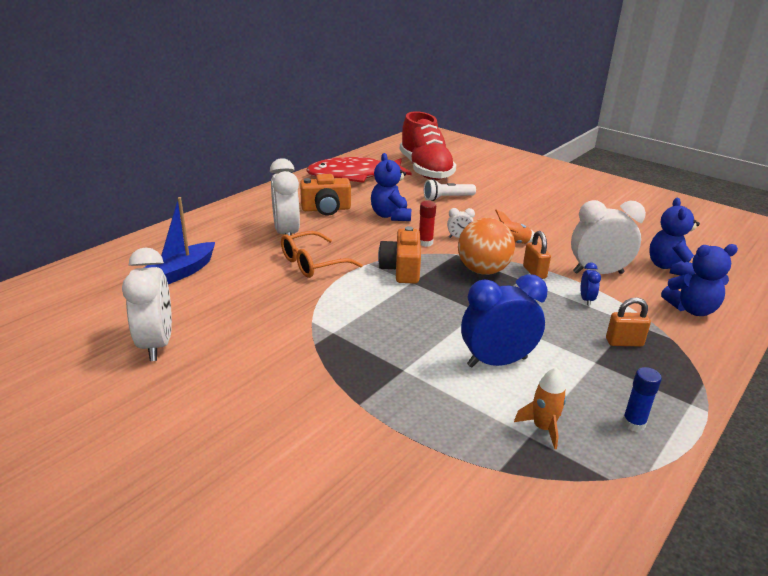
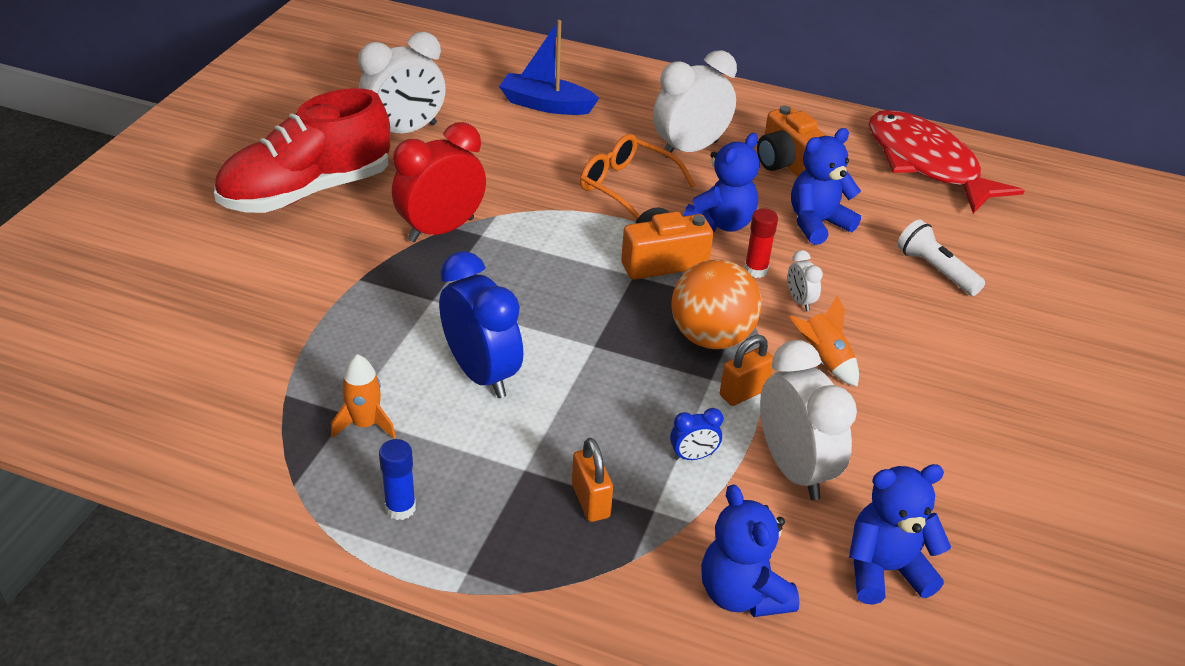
camera: 70 degrees right, 10 degrees up
red shoe [400,111,456,180] -> red shoe moved to [214,88,390,213]
none -> red clock [392,122,486,242]
none -> blue teddy bear [684,133,759,232]

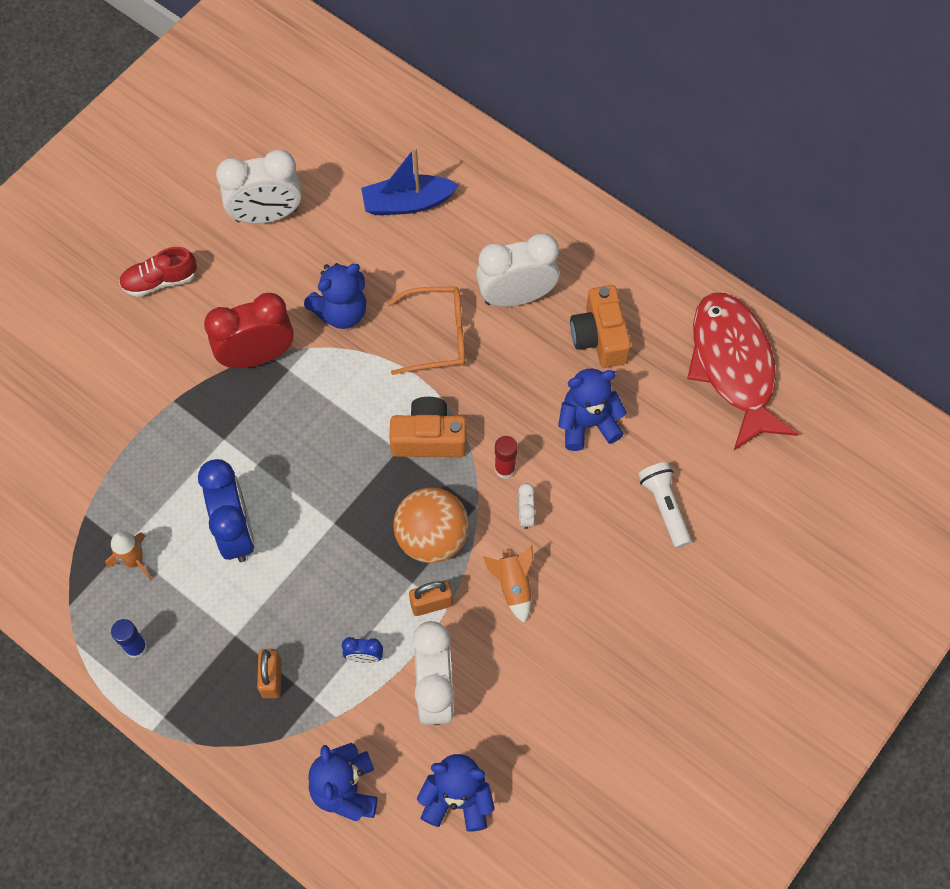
camera: 20 degrees right, 25 degrees up
red shoe [214,88,390,213] -> red shoe [119,247,197,297], size x0.49
blue boat [499,20,599,115] -> blue boat turned 45 degrees counterclockwise [361,147,459,215]
orange glasses [580,134,695,219] -> orange glasses turned 120 degrees clockwise [387,286,465,375]
blue teddy bear [684,133,759,232] -> blue teddy bear moved to [304,263,366,329]

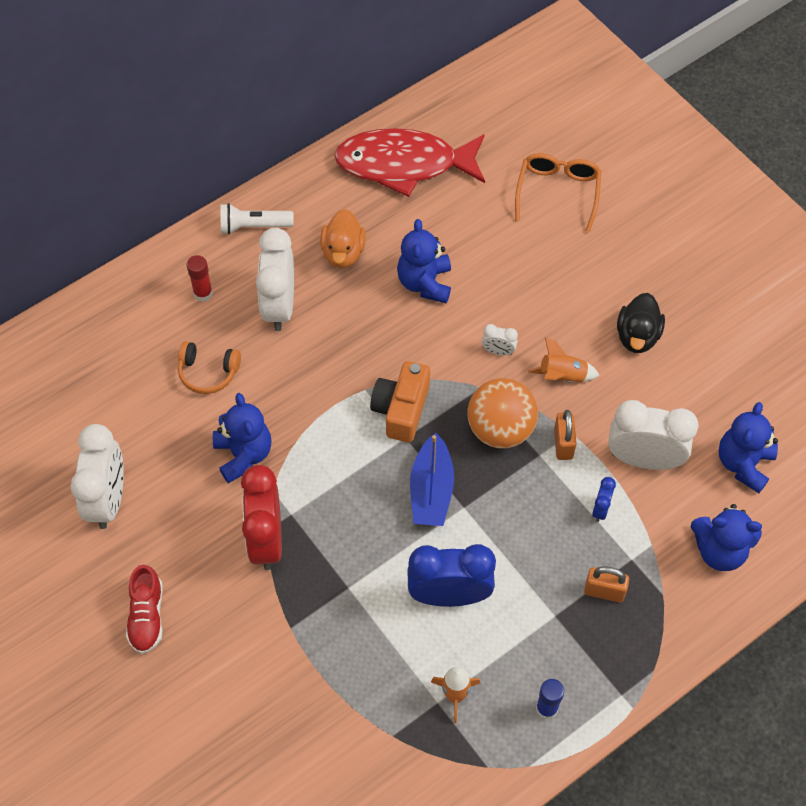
camera: 75 degrees left, 5 degrees down
blue boat [361,147,459,215] -> blue boat moved to [410,433,454,526]
orange glasses [387,286,465,375] -> orange glasses moved to [515,153,601,232]
red glue stick [495,436,518,479] -> red glue stick moved to [187,255,213,302]
orange camera [570,285,631,368] -> orange duck [320,209,366,268]
white flashlight [638,462,691,548] -> white flashlight moved to [220,203,294,234]
none -> orange headphones [178,341,241,394]
none -> black duck [617,293,665,353]

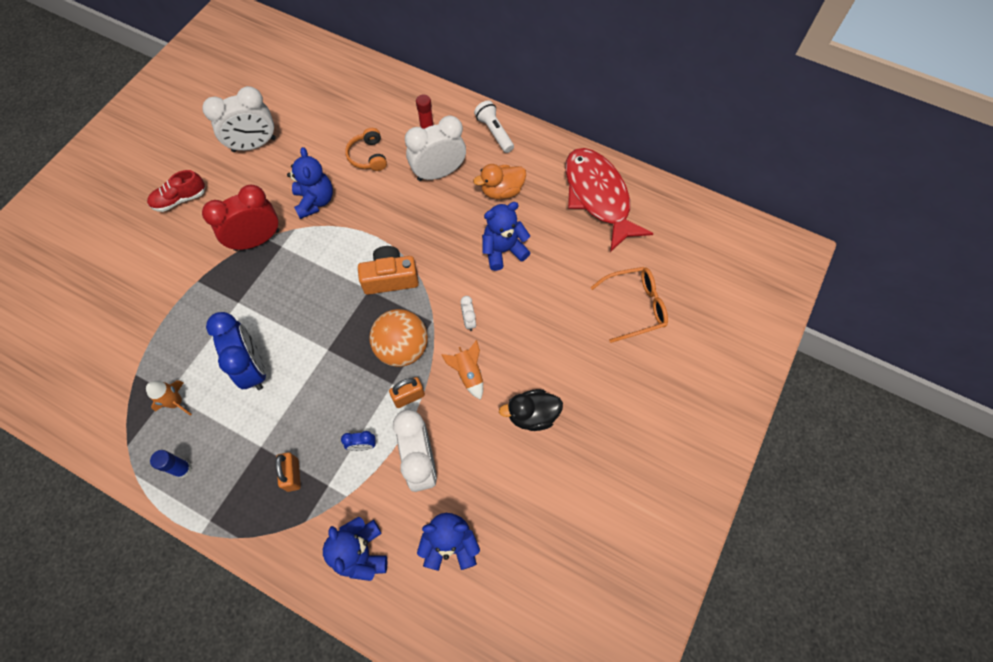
camera: 65 degrees right, 5 degrees up
blue teddy bear [213,393,272,483] -> blue teddy bear turned 60 degrees counterclockwise [287,147,333,219]
blue boat [410,433,454,526] -> none

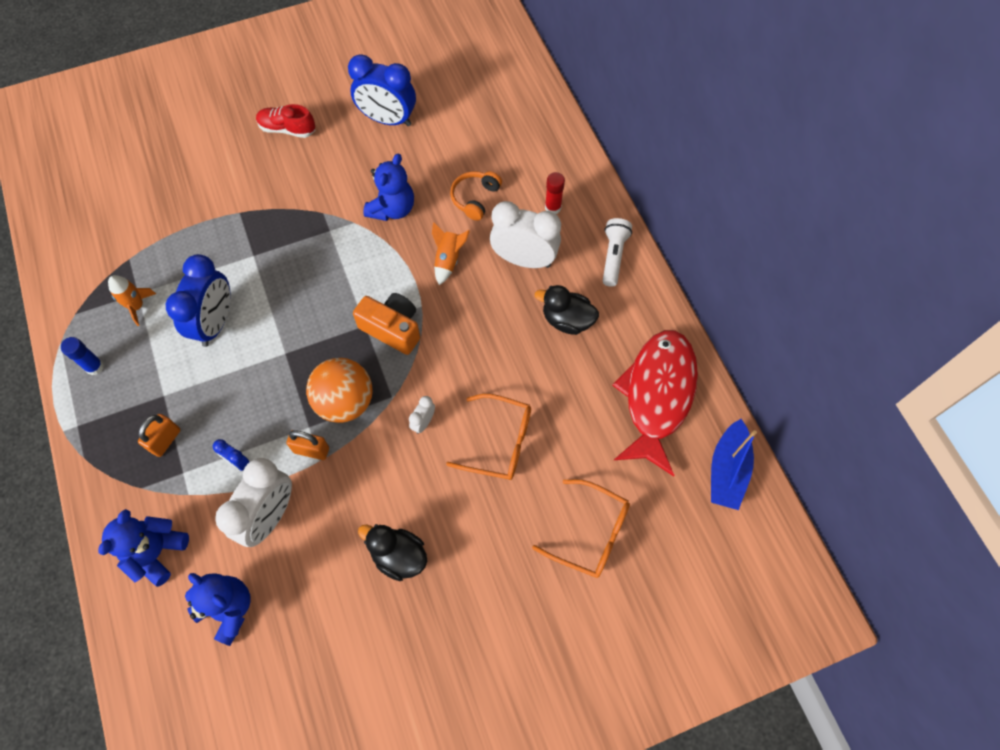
camera: 40 degrees right, 0 degrees up
white clock [202,86,276,152] -> blue clock [348,54,416,126]
red clock [202,184,279,251] -> none
orange rocket [441,340,483,400] -> orange rocket moved to [432,222,470,285]
orange duck [473,164,526,199] -> black duck [535,285,599,335]
blue teddy bear [482,202,530,271] -> none
none -> orange glasses [446,394,531,480]
none -> blue boat [711,419,757,510]

